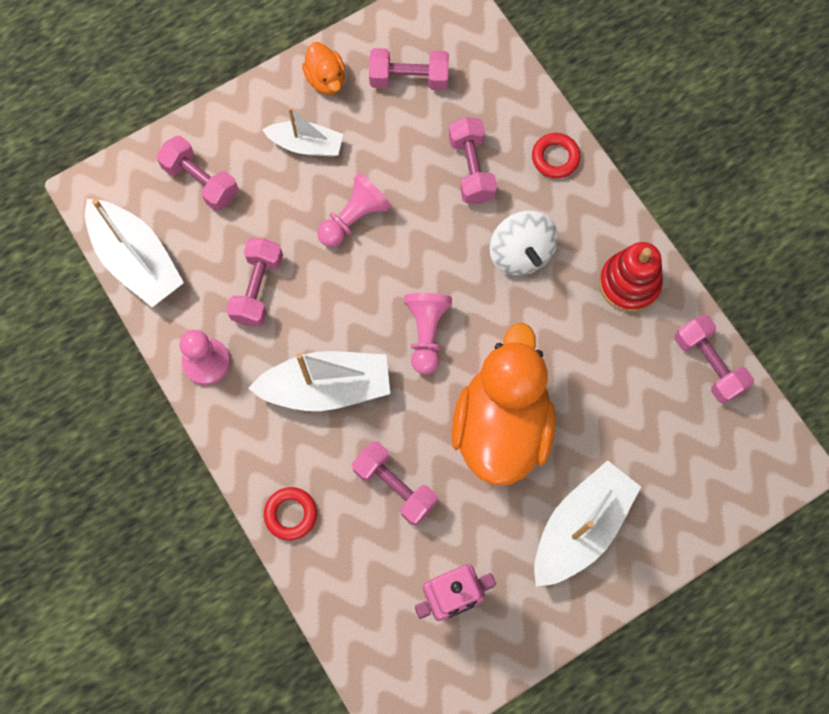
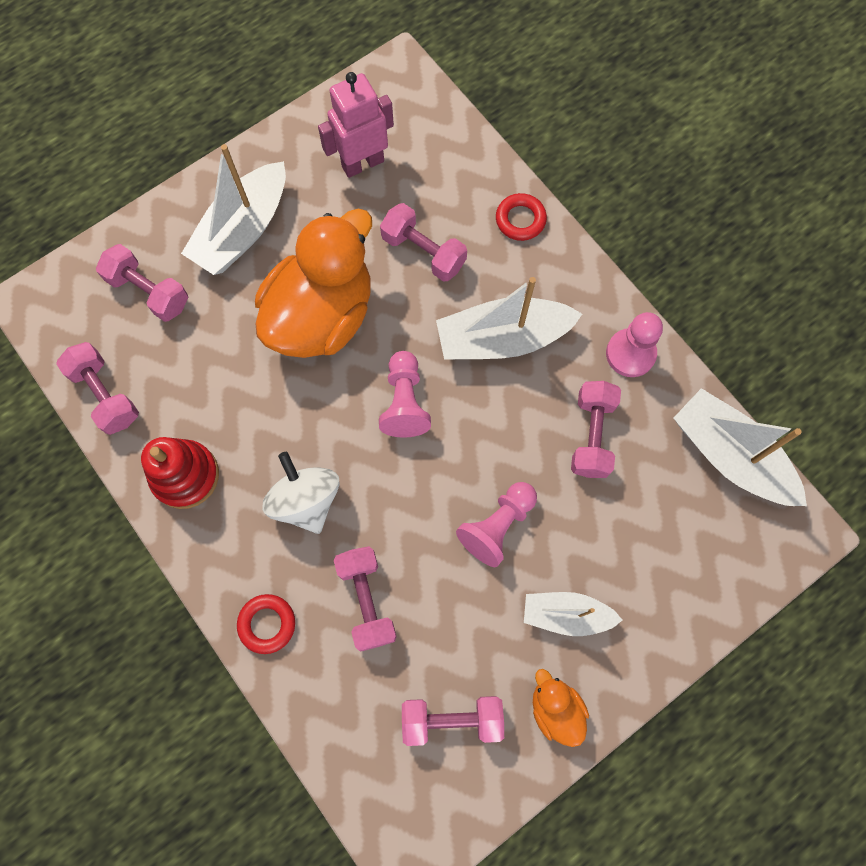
camera: 175 degrees right, 0 degrees up
pink dumbbell [156,136,238,211] -> pink dumbbell moved to [96,244,189,322]
orange duck [451,323,556,485] -> orange duck turned 150 degrees counterclockwise [255,208,372,358]

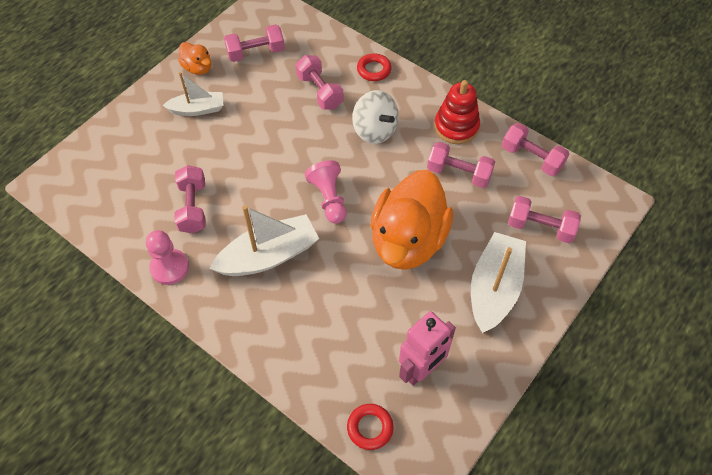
camera: 165 degrees right, 15 degrees down
pink dumbbell [380,203,467,282] -> pink dumbbell moved to [427,142,495,188]
pink pawn [456,482,537,567] -> none
red ring [496,193,547,241] -> red ring moved to [347,404,394,450]
white boat [674,388,807,506] -> none

